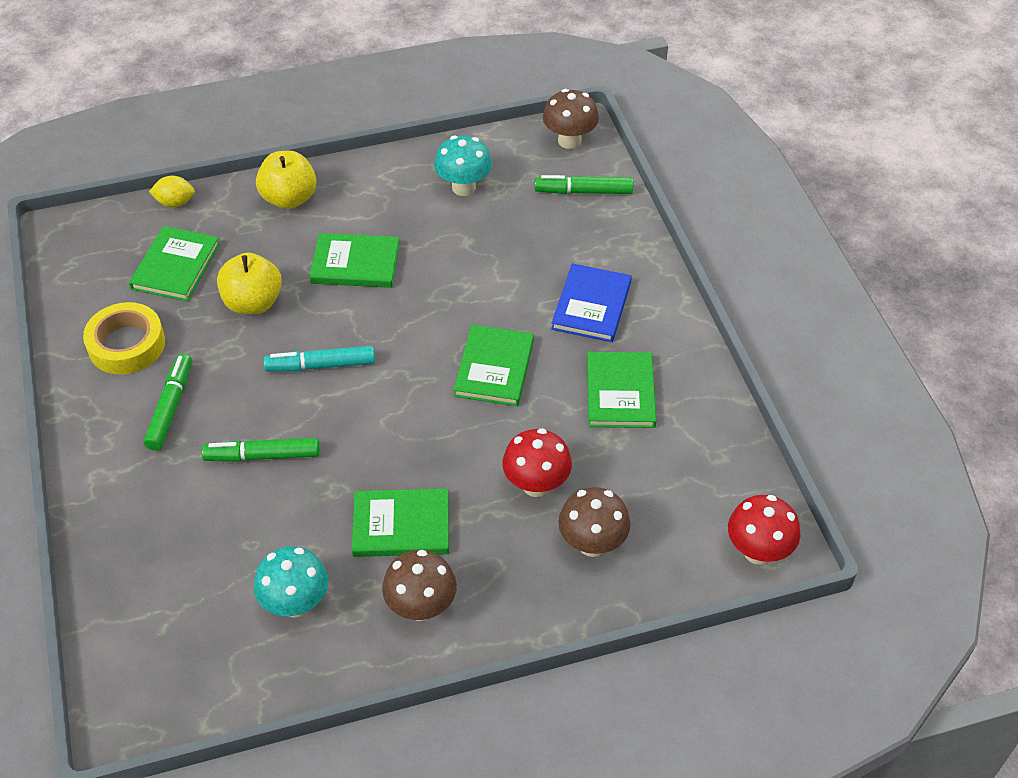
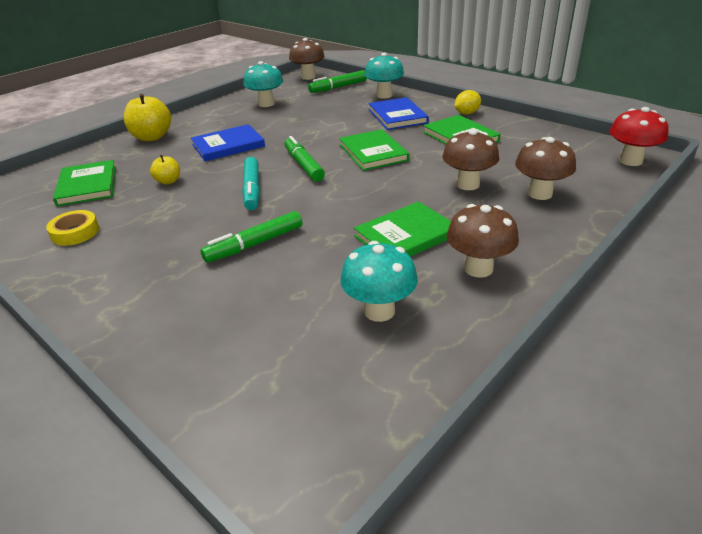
camera: 30 degrees left, 15 degrees down
yellow tape [83,302,165,375] -> yellow tape [46,210,99,246], size x0.65
green marker [143,354,192,451] -> green marker moved to [285,136,325,182]
yellow lemon [149,176,195,207] -> yellow lemon moved to [455,90,481,115]
yellow apple [217,252,282,314] -> yellow apple [150,155,180,185], size x0.54
turquoise marker [264,346,375,372] -> turquoise marker turned 60 degrees counterclockwise [242,157,260,210]
green book [310,233,399,288] -> blue book [191,124,265,161]
red mushroom [502,428,572,497] -> brown mushroom [443,129,499,190]
none -> turquoise mushroom [364,53,404,99]

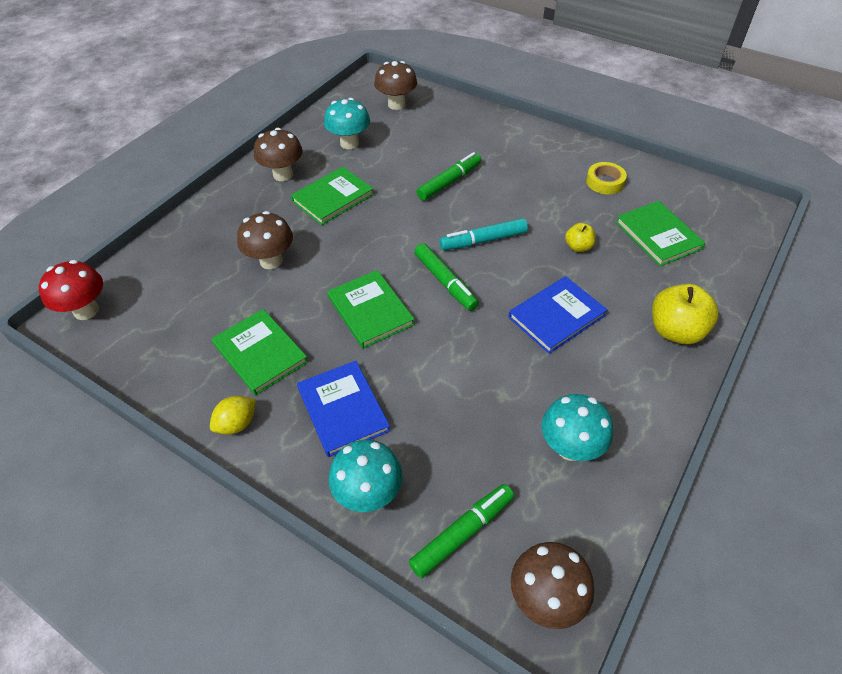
camera: 170 degrees right, 15 degrees up
turquoise marker [242,157,260,210] -> turquoise marker turned 90 degrees counterclockwise [440,218,528,250]
brown mushroom [515,137,576,200] -> brown mushroom moved to [374,61,417,110]

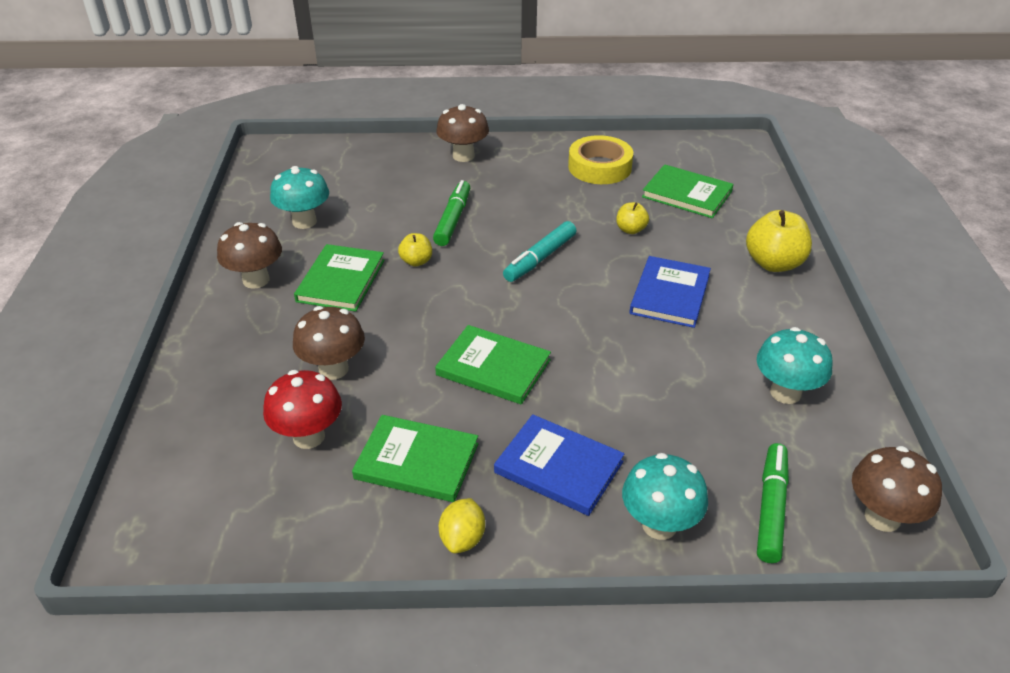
camera: 35 degrees left, 10 degrees down
red mushroom [39,260,103,320] -> red mushroom moved to [263,370,342,449]
brown mushroom [374,61,417,110] -> brown mushroom moved to [436,104,489,162]
green marker [414,243,479,311] -> none
yellow tape [586,162,627,194] -> yellow tape [568,135,633,184], size x1.55
none -> yellow apple [398,233,432,267]

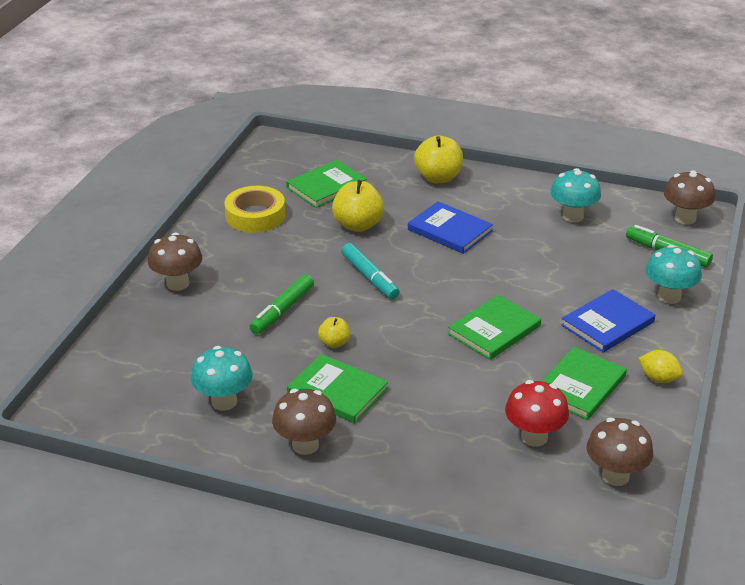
camera: 70 degrees left, 5 degrees down
brown mushroom [293,306,365,380] -> brown mushroom moved to [587,417,653,486]
green marker [433,180,470,246] -> green marker turned 90 degrees counterclockwise [250,274,314,334]
yellow apple [616,202,649,234] -> yellow apple [332,180,384,232], size x1.84

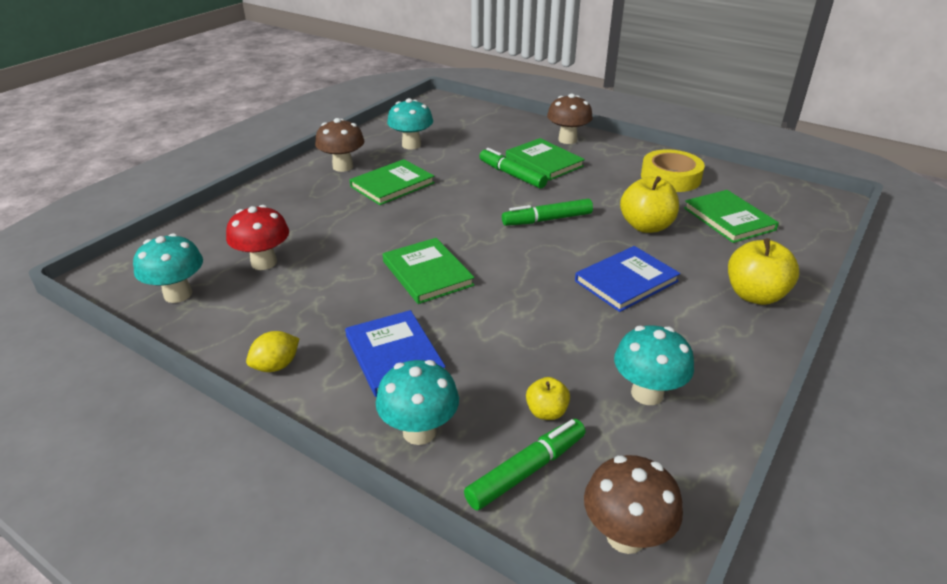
camera: 105 degrees right, 0 degrees up
yellow apple [318,317,350,348] -> yellow apple moved to [526,377,570,420]
turquoise marker [341,243,400,299] -> green marker [502,199,593,226]
green book [542,347,627,420] -> green book moved to [506,138,585,180]
brown mushroom [587,417,653,486] -> turquoise mushroom [133,233,203,303]

